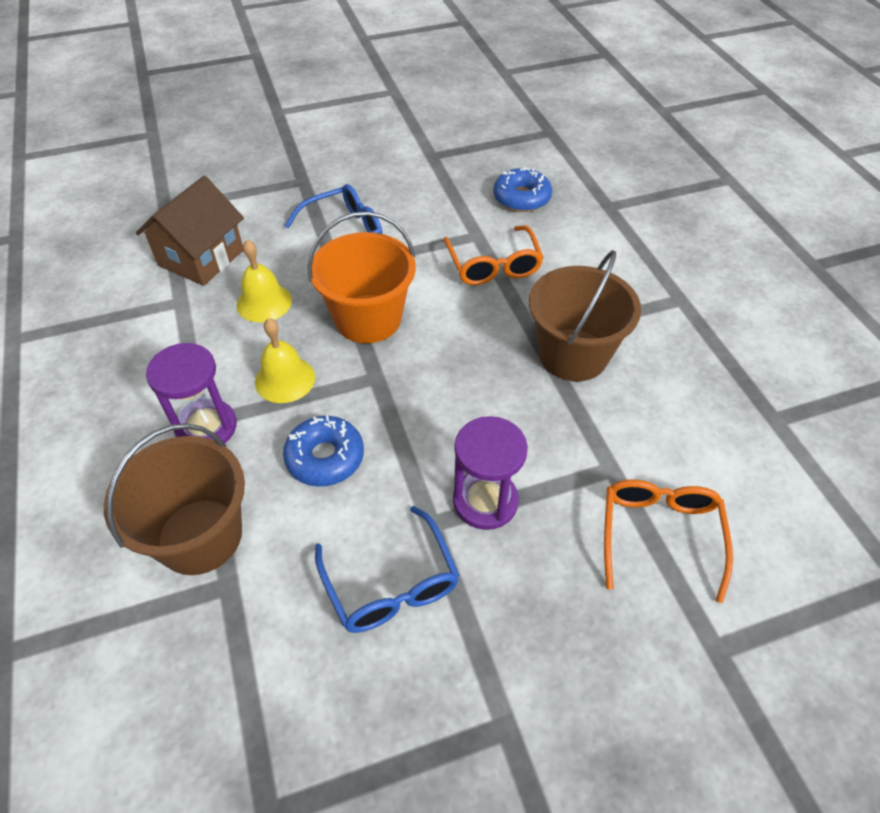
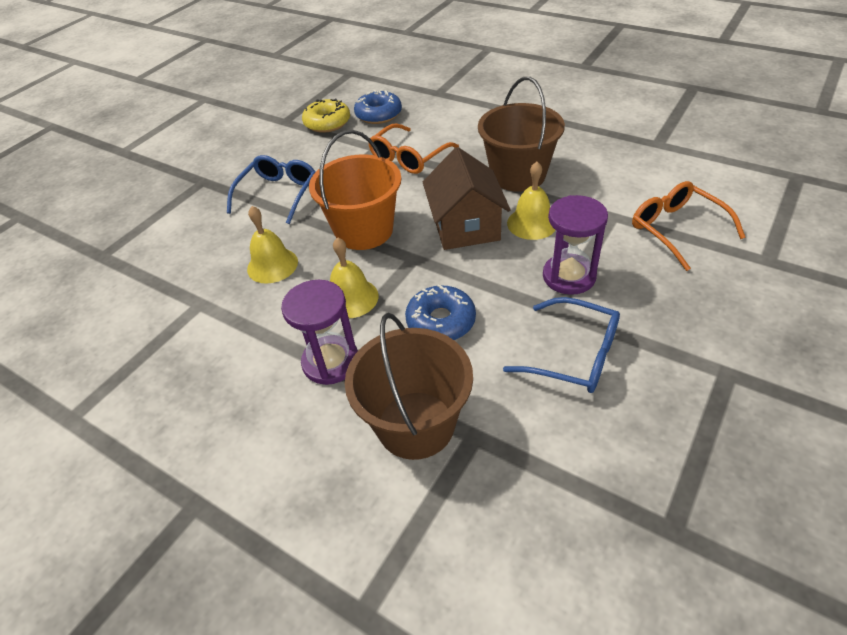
camera: 35 degrees left, 5 degrees down
brown house [136,176,244,286] -> brown house moved to [423,147,511,250]
orange glasses [444,225,544,285] -> orange glasses turned 90 degrees clockwise [369,124,459,174]
none -> yellow donut [302,98,350,133]
none -> yellow bell [507,162,555,240]

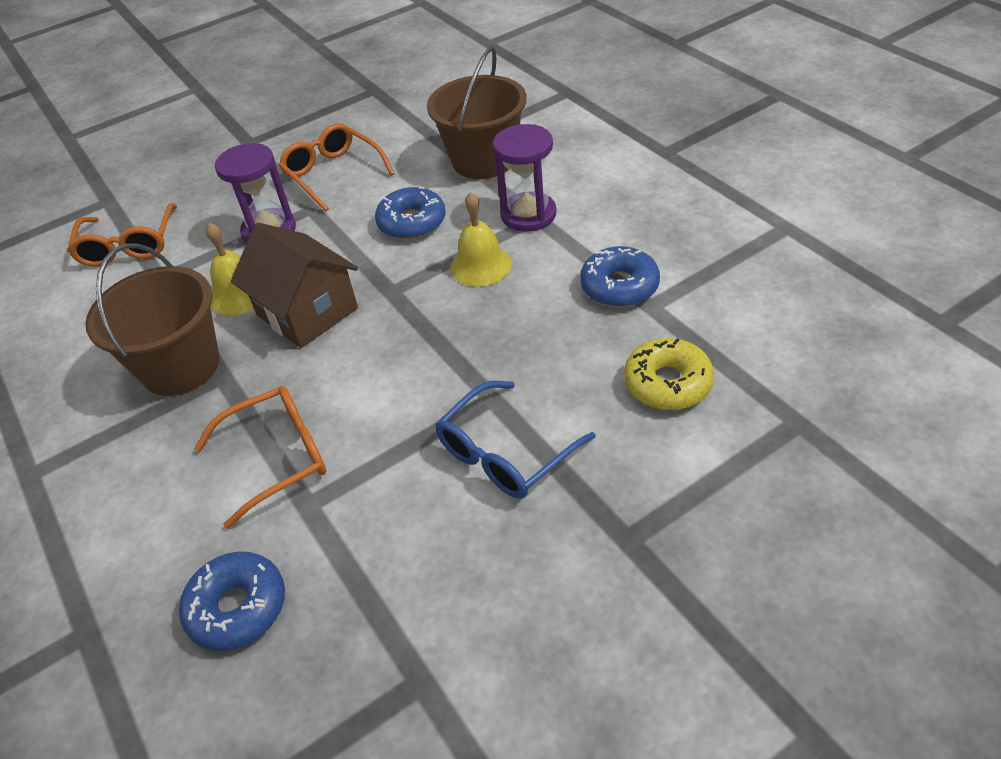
camera: 155 degrees left, 0 degrees up
yellow bell [247,206,298,283] -> none
yellow donut [302,98,350,133] -> yellow donut moved to [624,338,714,410]
orange bucket [309,130,401,250] -> none
brown house [423,147,511,250] -> brown house turned 60 degrees counterclockwise [231,223,358,348]
blue glasses [503,297,620,393] -> orange glasses [279,123,395,212]
none -> blue donut [580,246,660,307]

